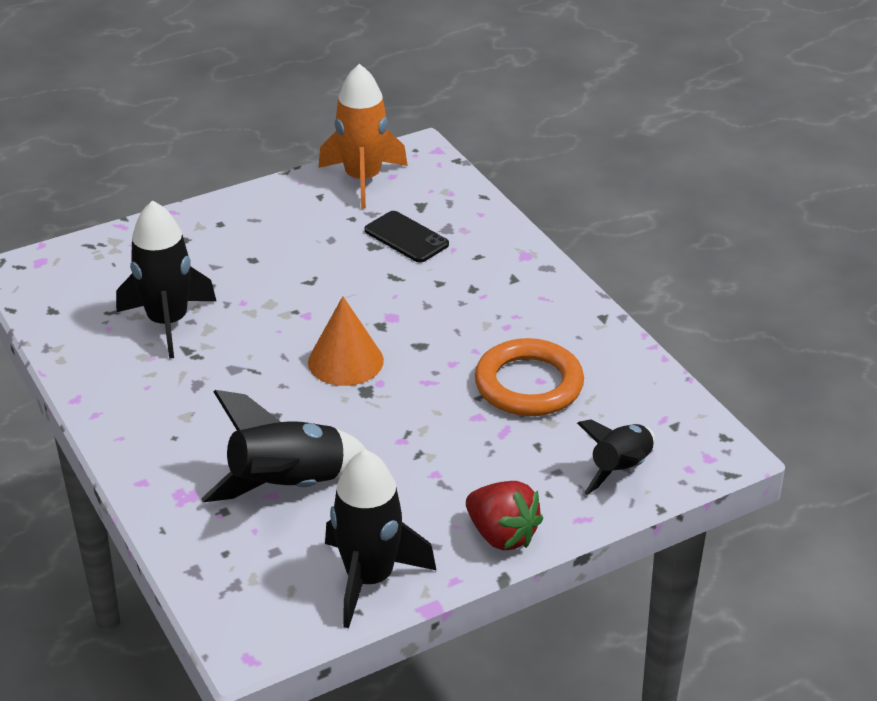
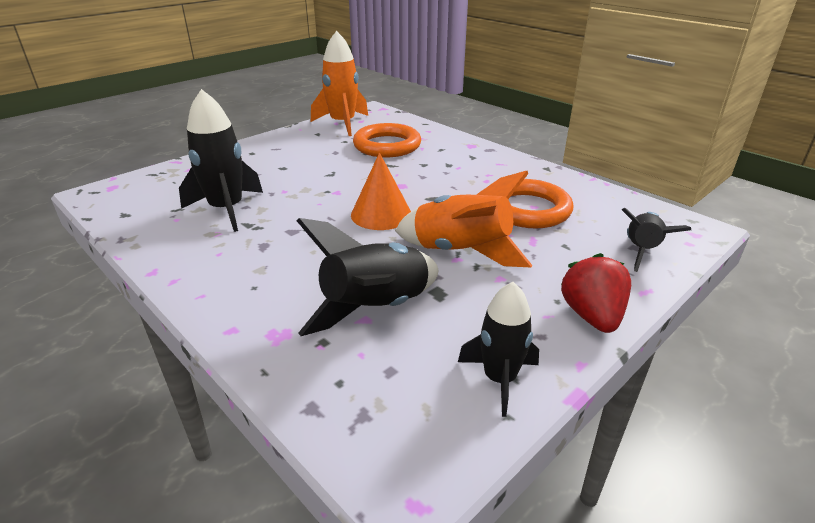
camera: 15 degrees left, 5 degrees down
black rocket [325,450,437,628] -> black rocket [458,282,539,417], size x0.66
black phone [365,211,449,262] -> orange ring [353,123,421,157]
red strawberry [466,481,543,550] -> red strawberry turned 120 degrees counterclockwise [561,253,631,333]
none -> orange rocket [395,171,533,267]

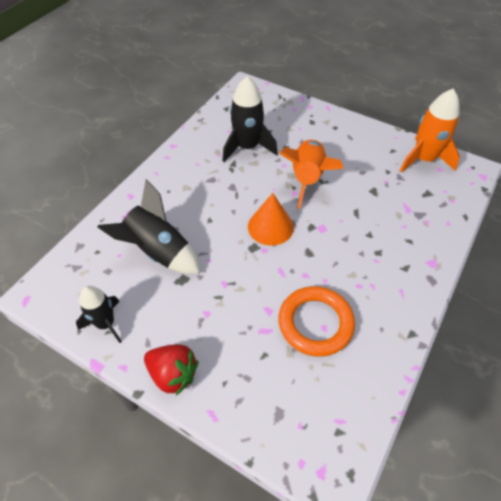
camera: 75 degrees right, 20 degrees up
orange ring [353,123,421,157] -> none
orange rocket [395,171,533,267] -> orange rocket moved to [279,140,344,209]
red strawberry [561,253,631,333] -> red strawberry turned 45 degrees clockwise [144,344,198,396]
black rocket [622,208,691,272] -> none

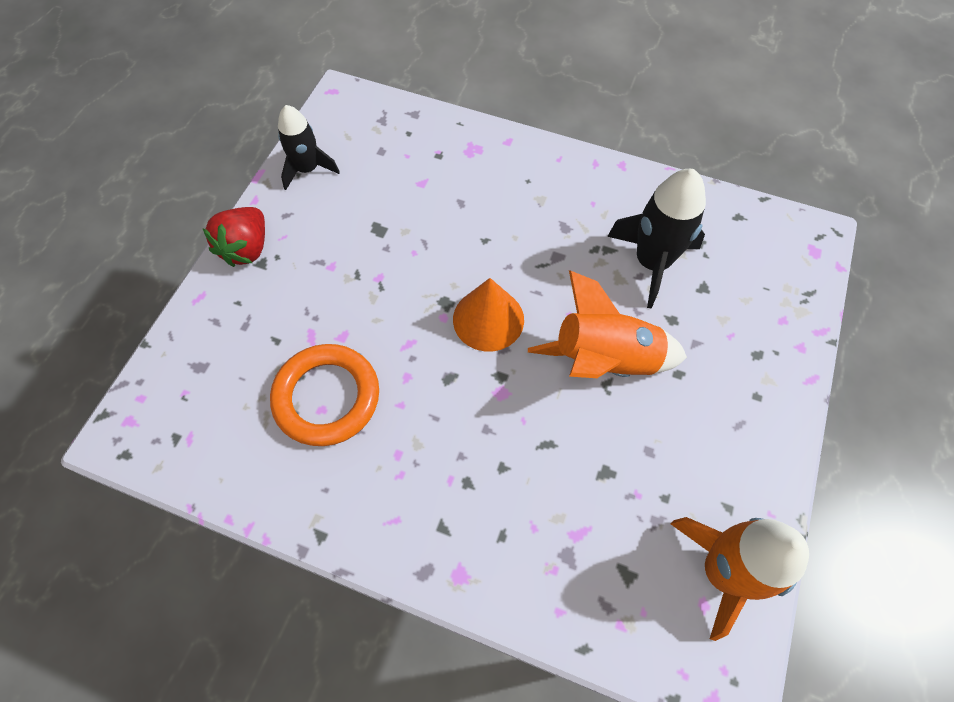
camera: 80 degrees right, 10 degrees up
black rocket [97,179,200,274] -> none

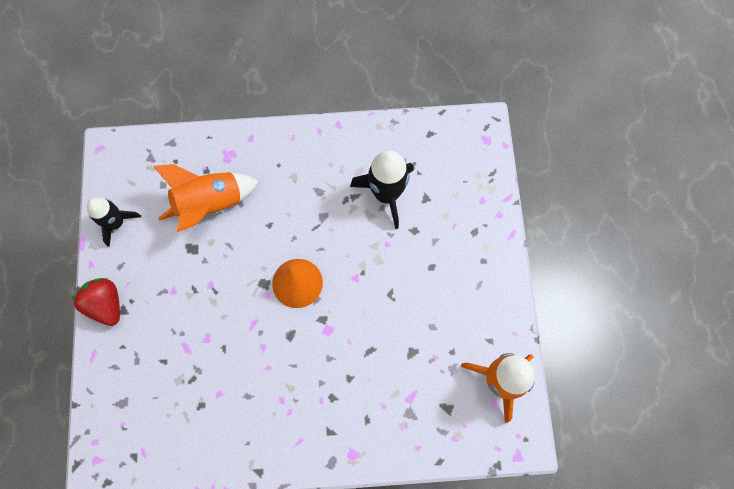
camera: 25 degrees left, 10 degrees up
red strawberry [202,207,265,267] -> red strawberry turned 150 degrees clockwise [72,278,120,326]
orange ring [270,344,379,446] -> none
orange rocket [528,270,687,378] -> orange rocket moved to [153,164,259,232]

